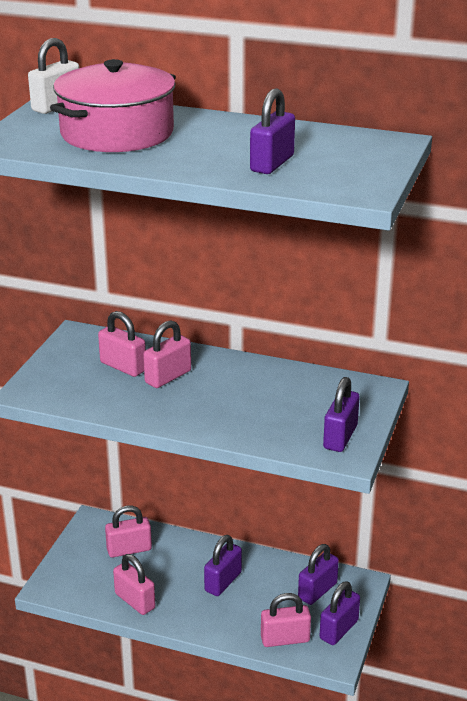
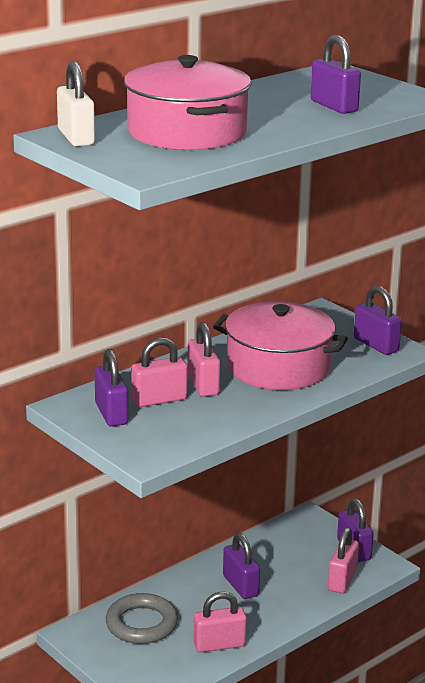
camera: 60 degrees left, 5 degrees down
pink padlock [105,505,152,558] -> grey ring [106,593,178,644]
purple padlock [298,544,339,605] -> purple padlock moved to [95,349,128,427]
none -> pink pot [213,301,348,390]

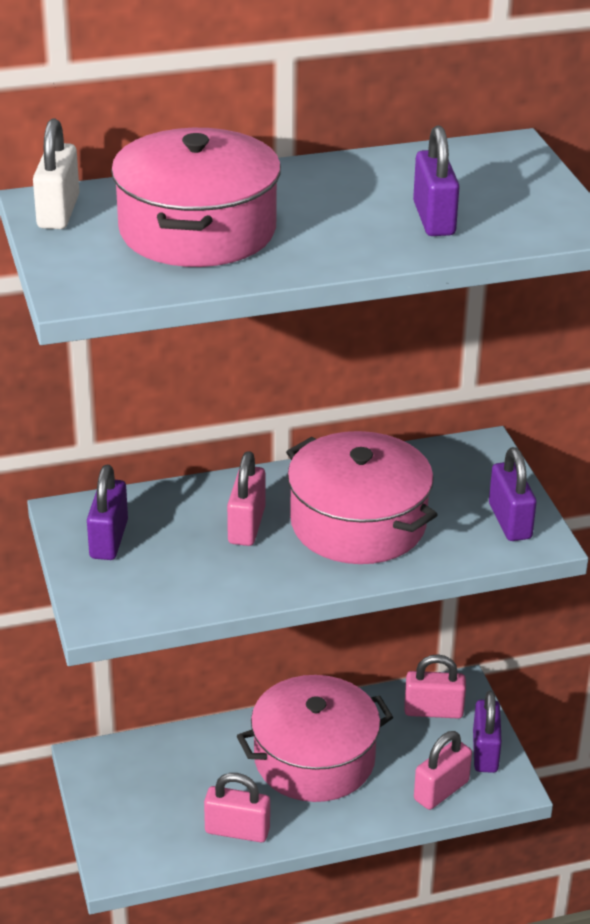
camera: 25 degrees right, 10 degrees up
grey ring [106,593,178,644] -> none
pink padlock [131,337,188,407] -> pink padlock moved to [404,654,466,719]
purple padlock [223,533,260,599] -> pink pot [237,675,393,802]

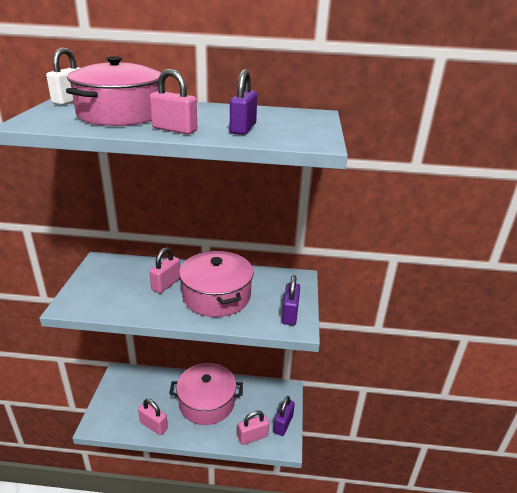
camera: 20 degrees right, 5 degrees down
purple padlock [87,465,128,560] -> none
pink padlock [404,654,466,719] -> pink padlock moved to [149,69,197,134]

